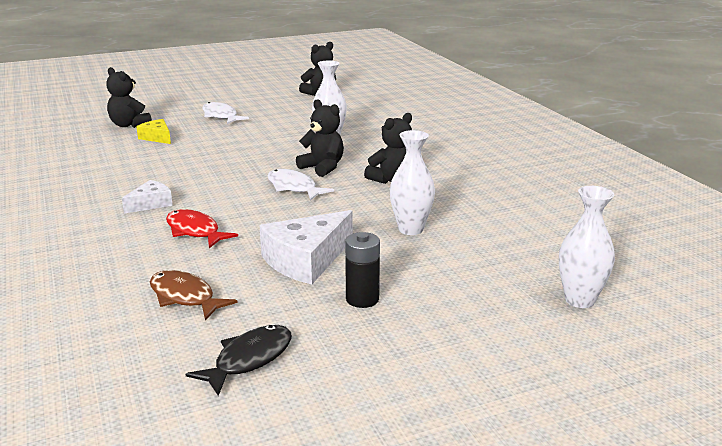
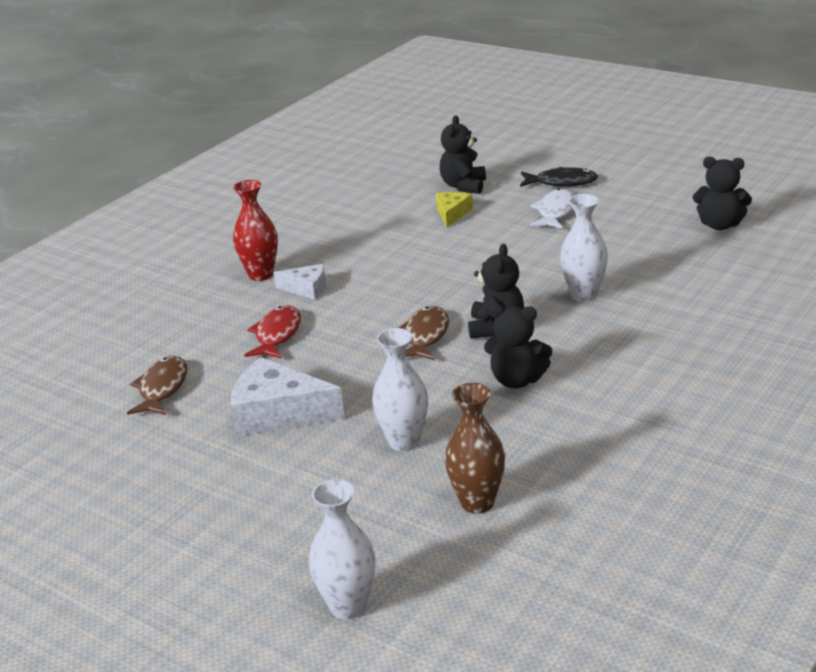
camera: 60 degrees right, 5 degrees up
black fish [186,325,292,396] -> black fish moved to [520,167,598,187]
white fish [268,169,334,201] -> brown fish [398,306,449,360]
black battery [345,232,380,308] -> none
none -> red vase [233,180,278,281]
none -> brown vase [445,383,505,514]

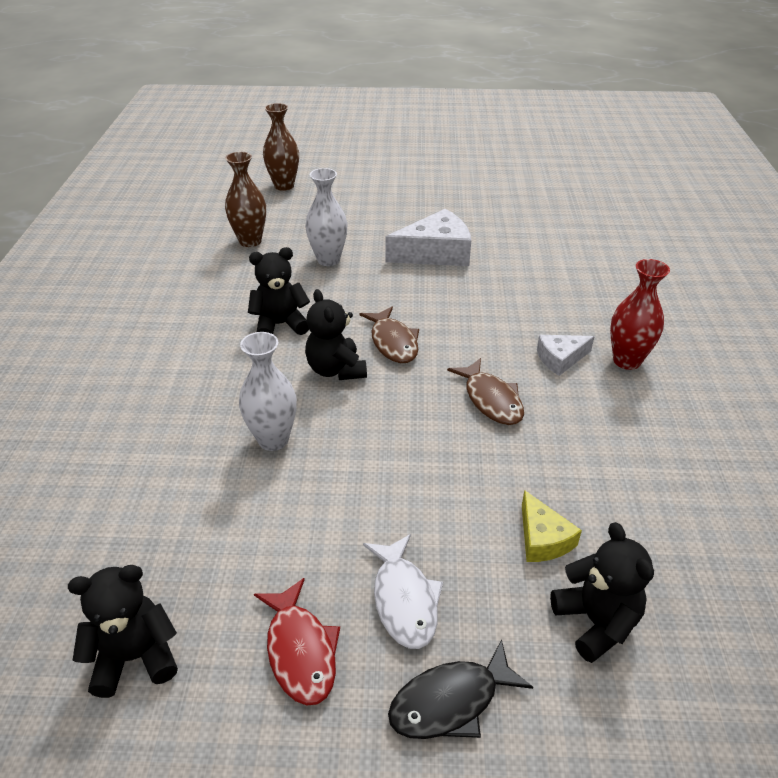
camera: 145 degrees right, 10 degrees up
brown fish [127,356,187,415] -> brown fish moved to [447,358,524,425]
red fish [244,305,301,359] -> red fish moved to [254,578,340,705]
white vase [309,479,375,620] -> brown vase [263,103,299,191]

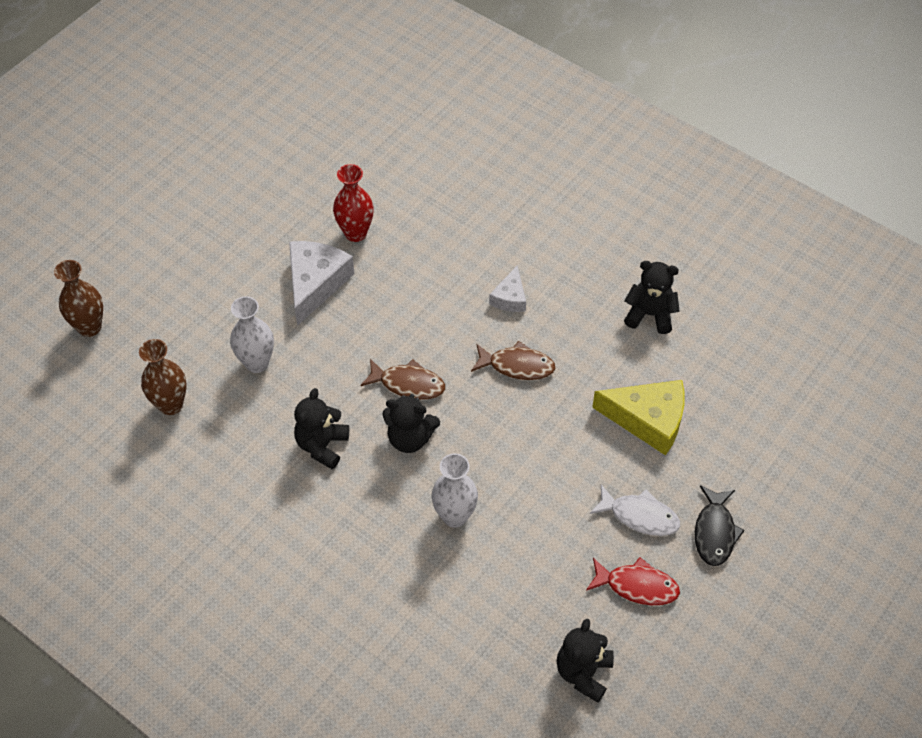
camera: 55 degrees left, 15 degrees up
yellow cheese [522,490,582,562] -> yellow cheese [592,380,685,455], size x1.80
black teddy bear [550,522,654,663] -> black teddy bear moved to [624,261,680,334]
red vase [610,259,670,370] -> red vase moved to [333,164,374,242]

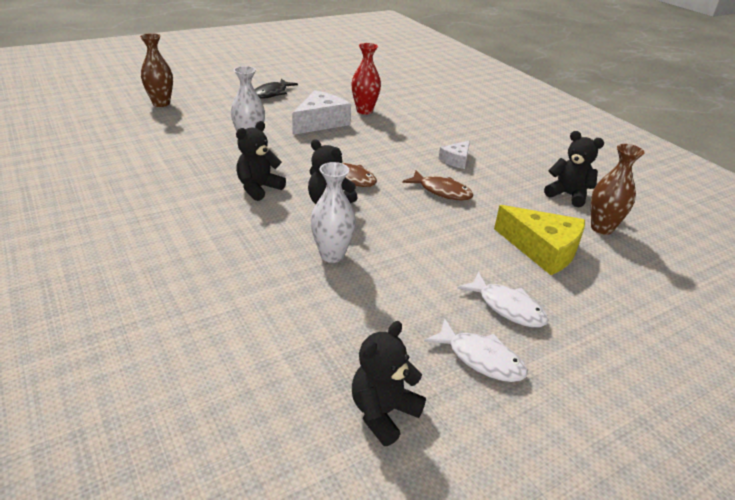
camera: 20 degrees right, 20 degrees down
brown vase [139,339,186,415] -> brown vase moved to [591,144,645,235]
red fish [586,557,680,605] -> white fish [424,318,528,382]
black fish [695,485,745,566] -> black fish moved to [255,79,298,99]

